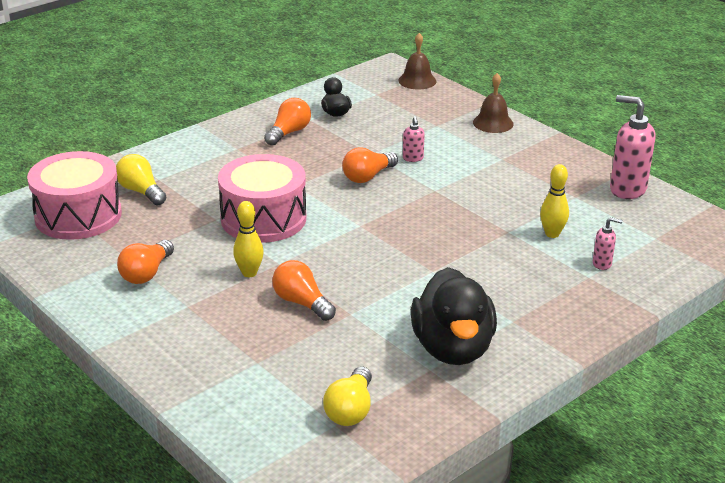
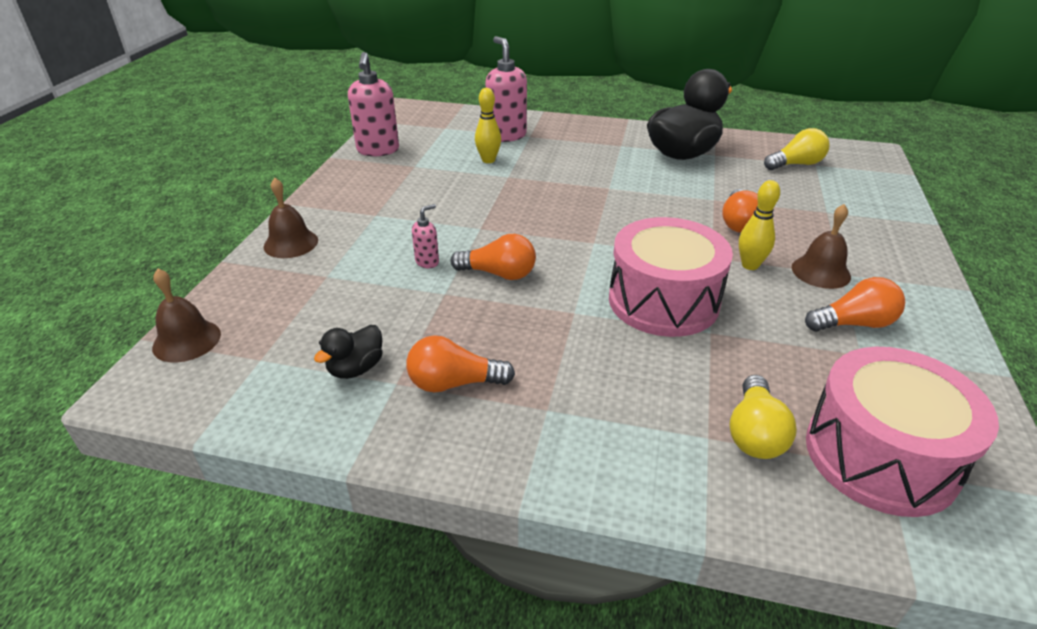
camera: 125 degrees left, 5 degrees up
pink soap dispenser [593,217,623,270] -> pink soap dispenser [485,36,527,142], size x2.03
none -> brown bell [792,204,851,289]

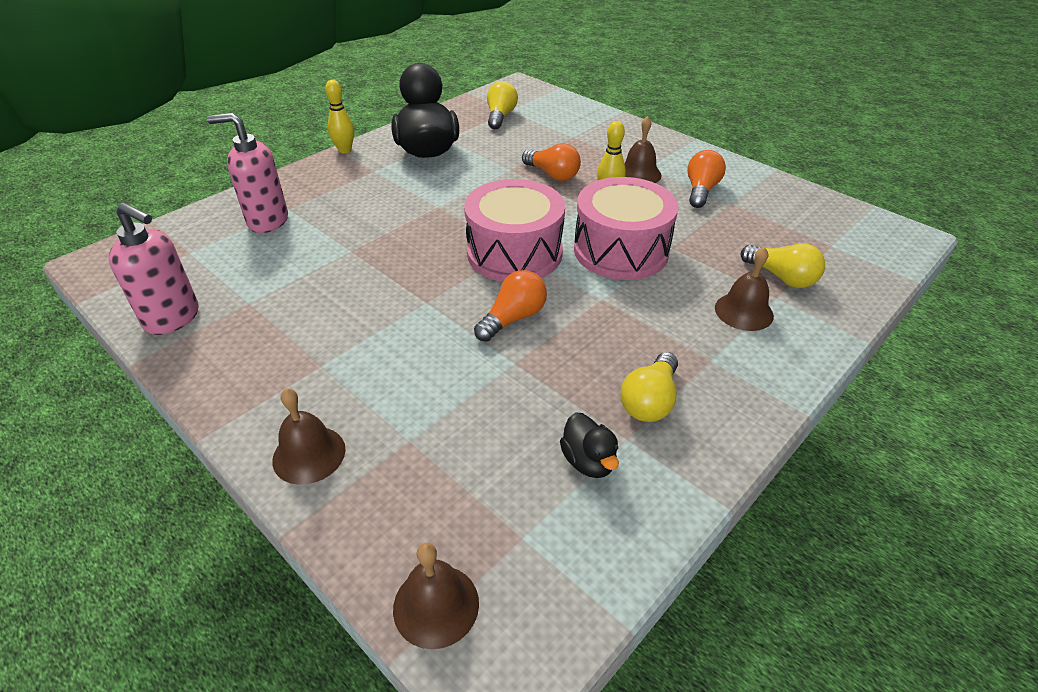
camera: 60 degrees left, 5 degrees up
orange light bulb [406,335,515,392] -> yellow light bulb [620,352,678,422]
pink soap dispenser [412,204,439,268] -> none
yellow bowling pin [475,88,501,163] -> yellow bowling pin moved to [325,80,354,153]
pink drum [806,347,999,517] -> pink drum moved to [464,179,565,282]
none -> brown bell [715,247,774,331]

